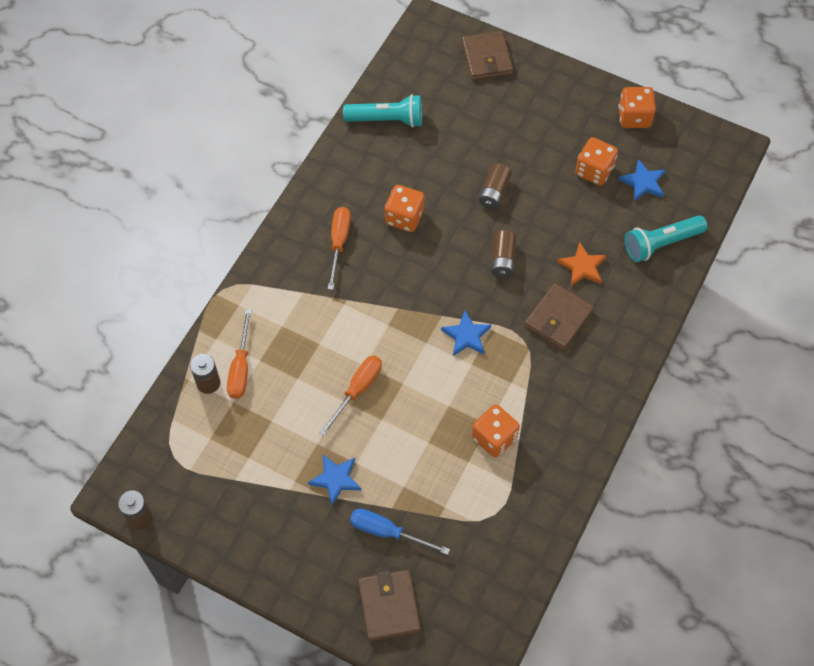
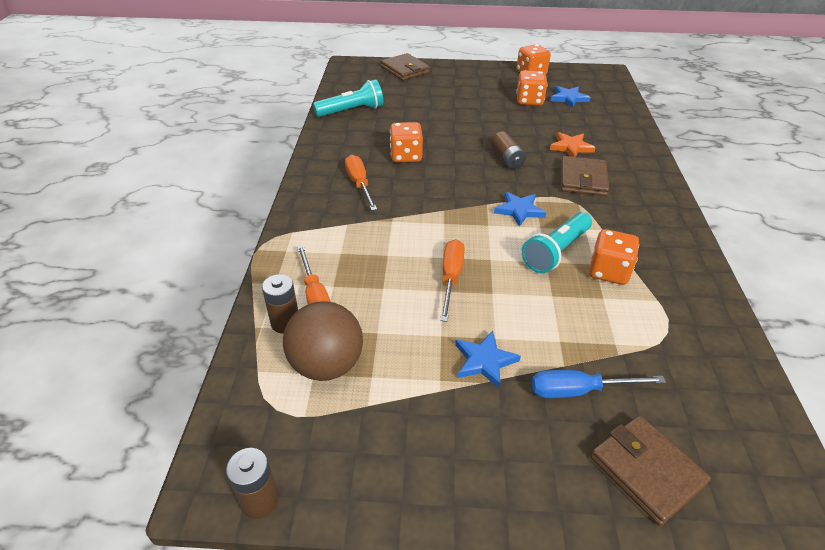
camera: 25 degrees left, 20 degrees down
brown battery [478,163,512,209] -> none
turquoise flashlight [625,215,707,262] -> turquoise flashlight moved to [521,212,592,273]
none -> brown ball [283,301,363,381]

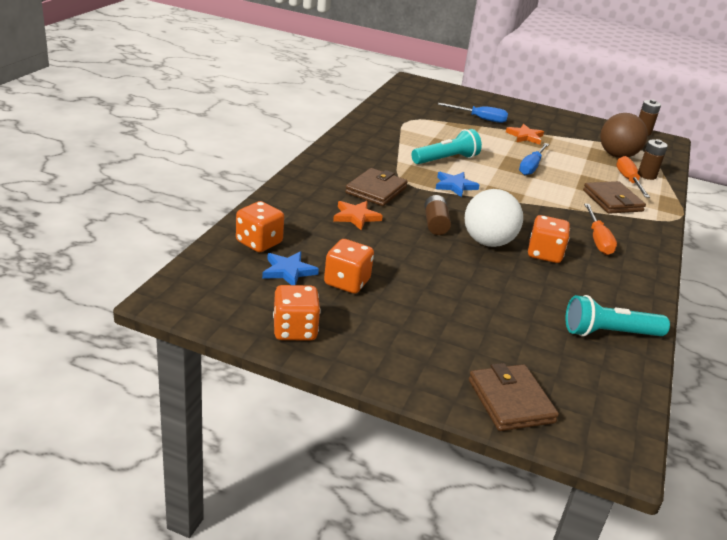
camera: 165 degrees left, 10 degrees down
orange screwdriver [440,239,465,322] -> blue screwdriver [519,143,549,175]
blue star [455,331,521,388] -> orange star [506,124,544,145]
orange dice [589,229,639,285] -> orange dice moved to [236,201,284,252]
brown wallet [590,415,711,526] -> brown wallet moved to [583,181,646,214]
none -> white ball [465,189,523,247]

